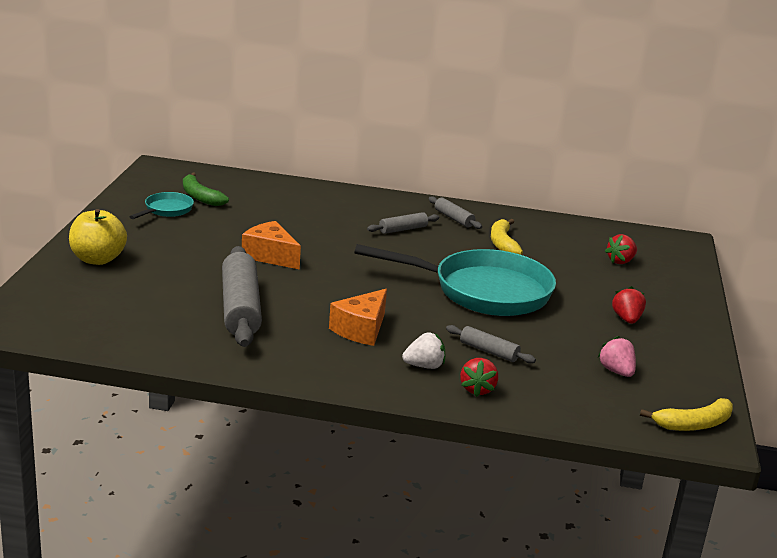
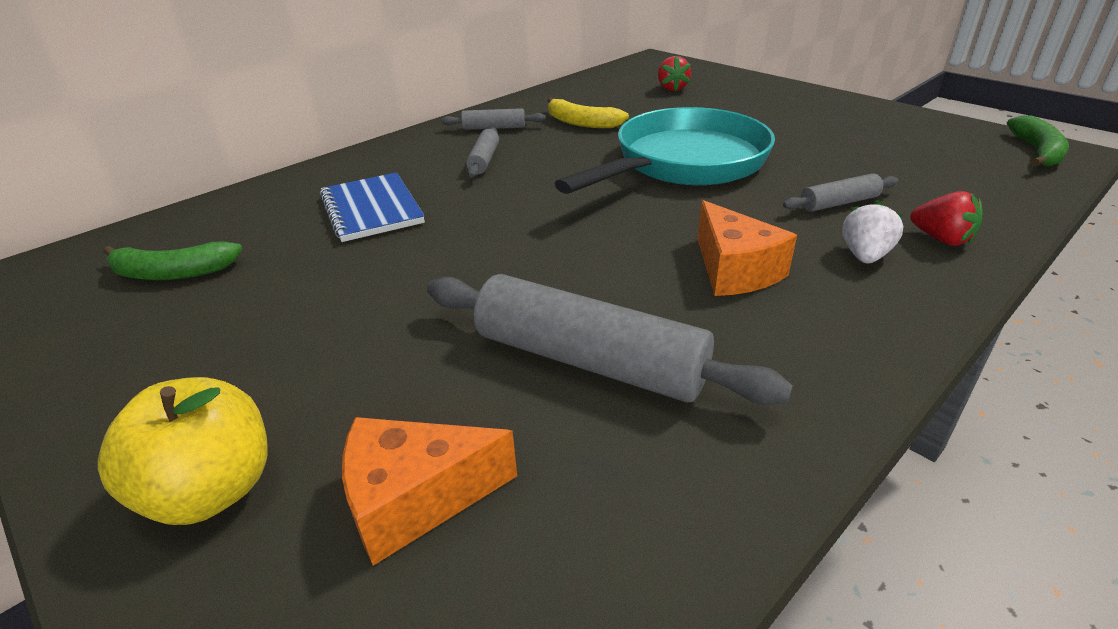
camera: 50 degrees left, 10 degrees up
turquoise pan [129,192,194,219] -> none
orange cheese [242,221,301,270] -> orange cheese moved to [342,417,517,566]
pink strawberry [597,336,636,377] -> none
red strawberry [612,286,646,324] -> none
yellow banana [640,398,733,431] -> green banana [1007,115,1069,166]
none -> blue notebook [319,172,425,242]

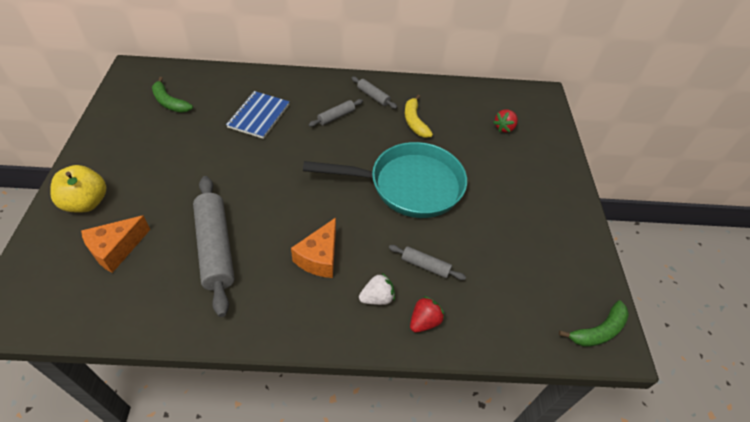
camera: 40 degrees right, 15 degrees up
orange cheese [342,417,517,566] -> orange cheese turned 75 degrees counterclockwise [81,215,150,273]
red strawberry [910,191,982,246] -> red strawberry turned 135 degrees counterclockwise [410,296,444,333]

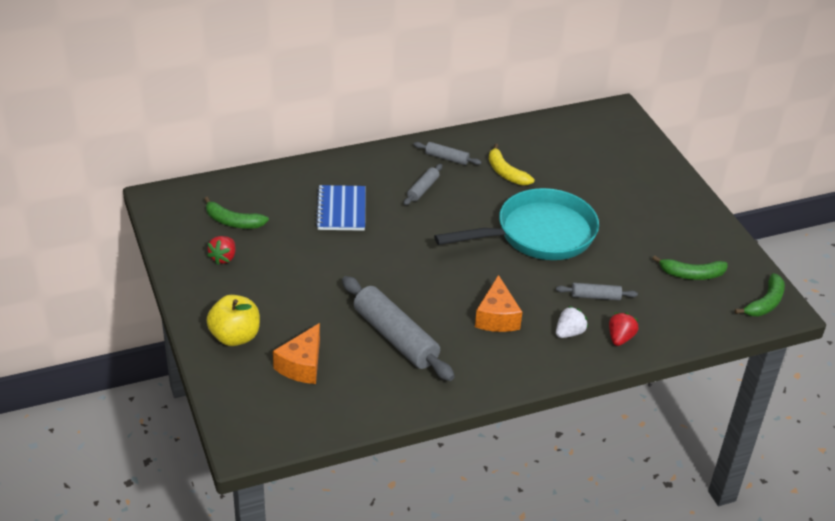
camera: 20 degrees left, 10 degrees down
red strawberry [493,109,518,133] -> red strawberry moved to [207,236,236,265]
none -> green banana [652,255,728,280]

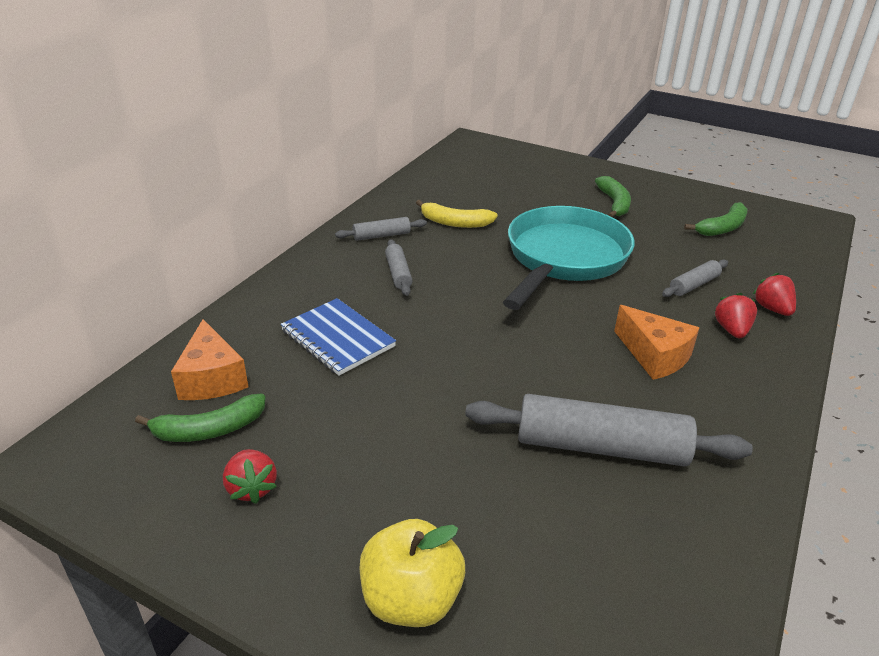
camera: 40 degrees left, 5 degrees down
orange cheese [273,323,320,384] -> orange cheese moved to [171,319,248,400]
white strawberry [556,306,588,338] -> red strawberry [715,293,757,338]
green banana [735,273,785,316] -> green banana moved to [595,176,631,217]

